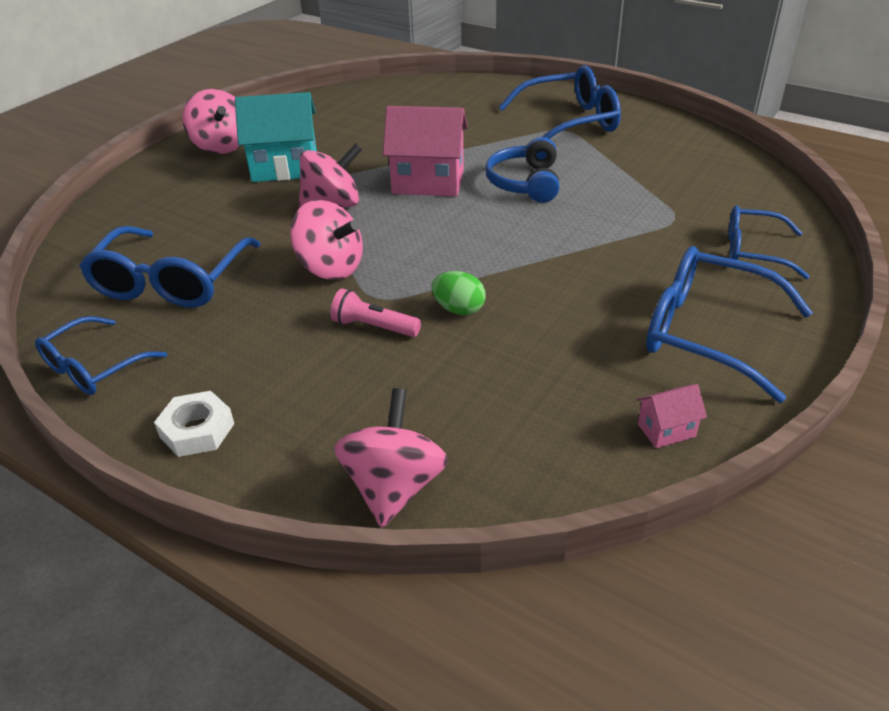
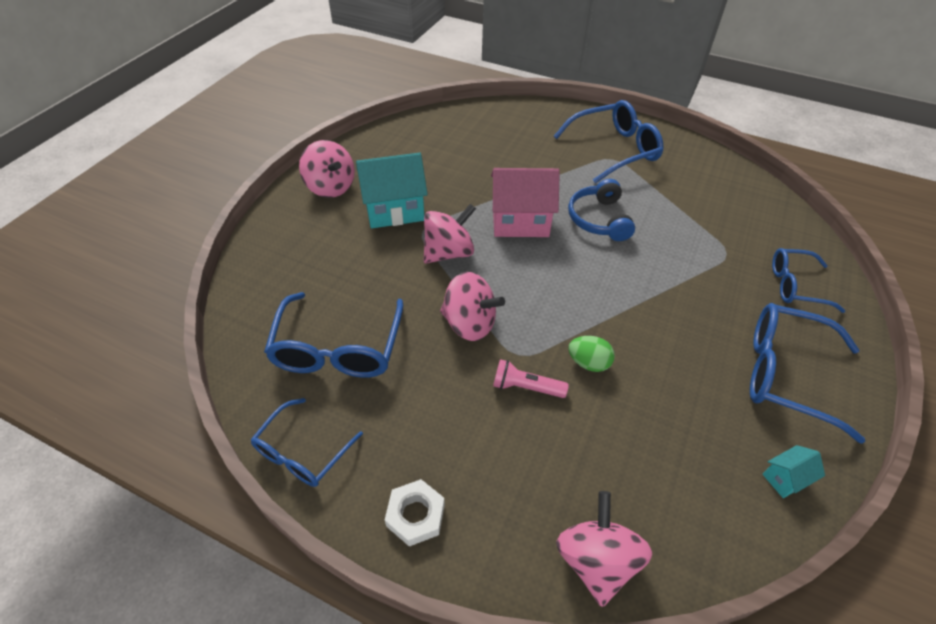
camera: 10 degrees left, 10 degrees up
pink house [637,384,707,448] -> turquoise house [763,445,825,498]

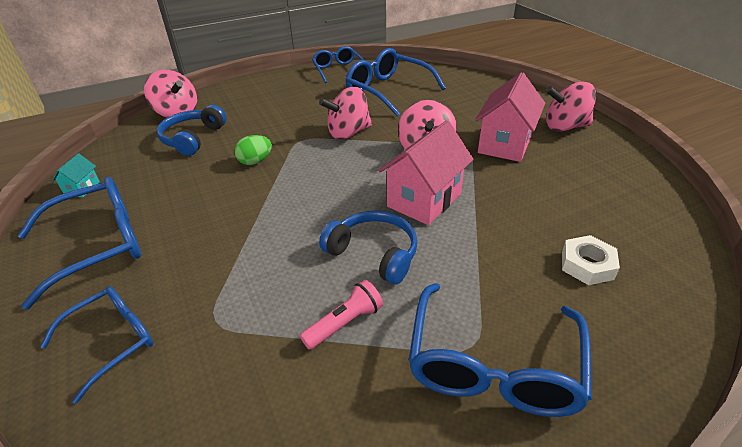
camera: 130 degrees right, 10 degrees down
turquoise house [356,153,428,228] -> pink house [475,72,545,162]
white nut [385,479,445,546] -> white nut moved to [562,235,620,285]
pink flashlight [493,359,569,398] -> pink flashlight moved to [300,280,383,350]
none -> blue headphones [157,105,226,156]

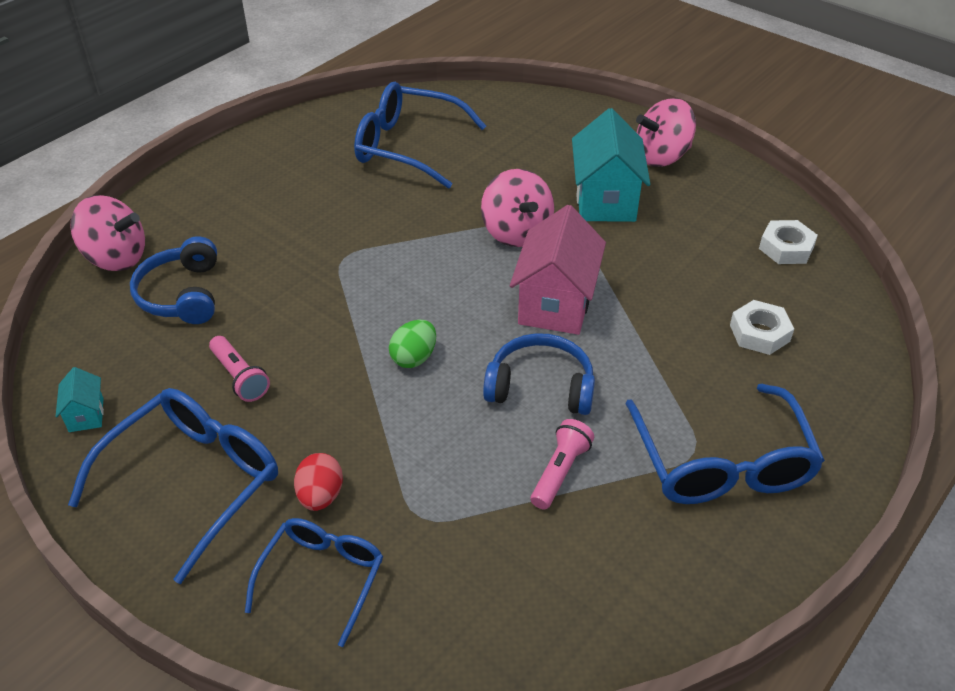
camera: 25 degrees left, 5 degrees up
green egg [234,135,272,165] -> green egg moved to [389,320,436,368]
blue glasses [312,46,364,83] -> none
pink spinning top [319,87,372,140] -> none
pink house [475,72,545,162] -> turquoise house [572,108,651,222]
none -> pink flashlight [209,336,270,402]
none -> red egg [294,453,343,511]
none -> white nut [759,220,818,264]

